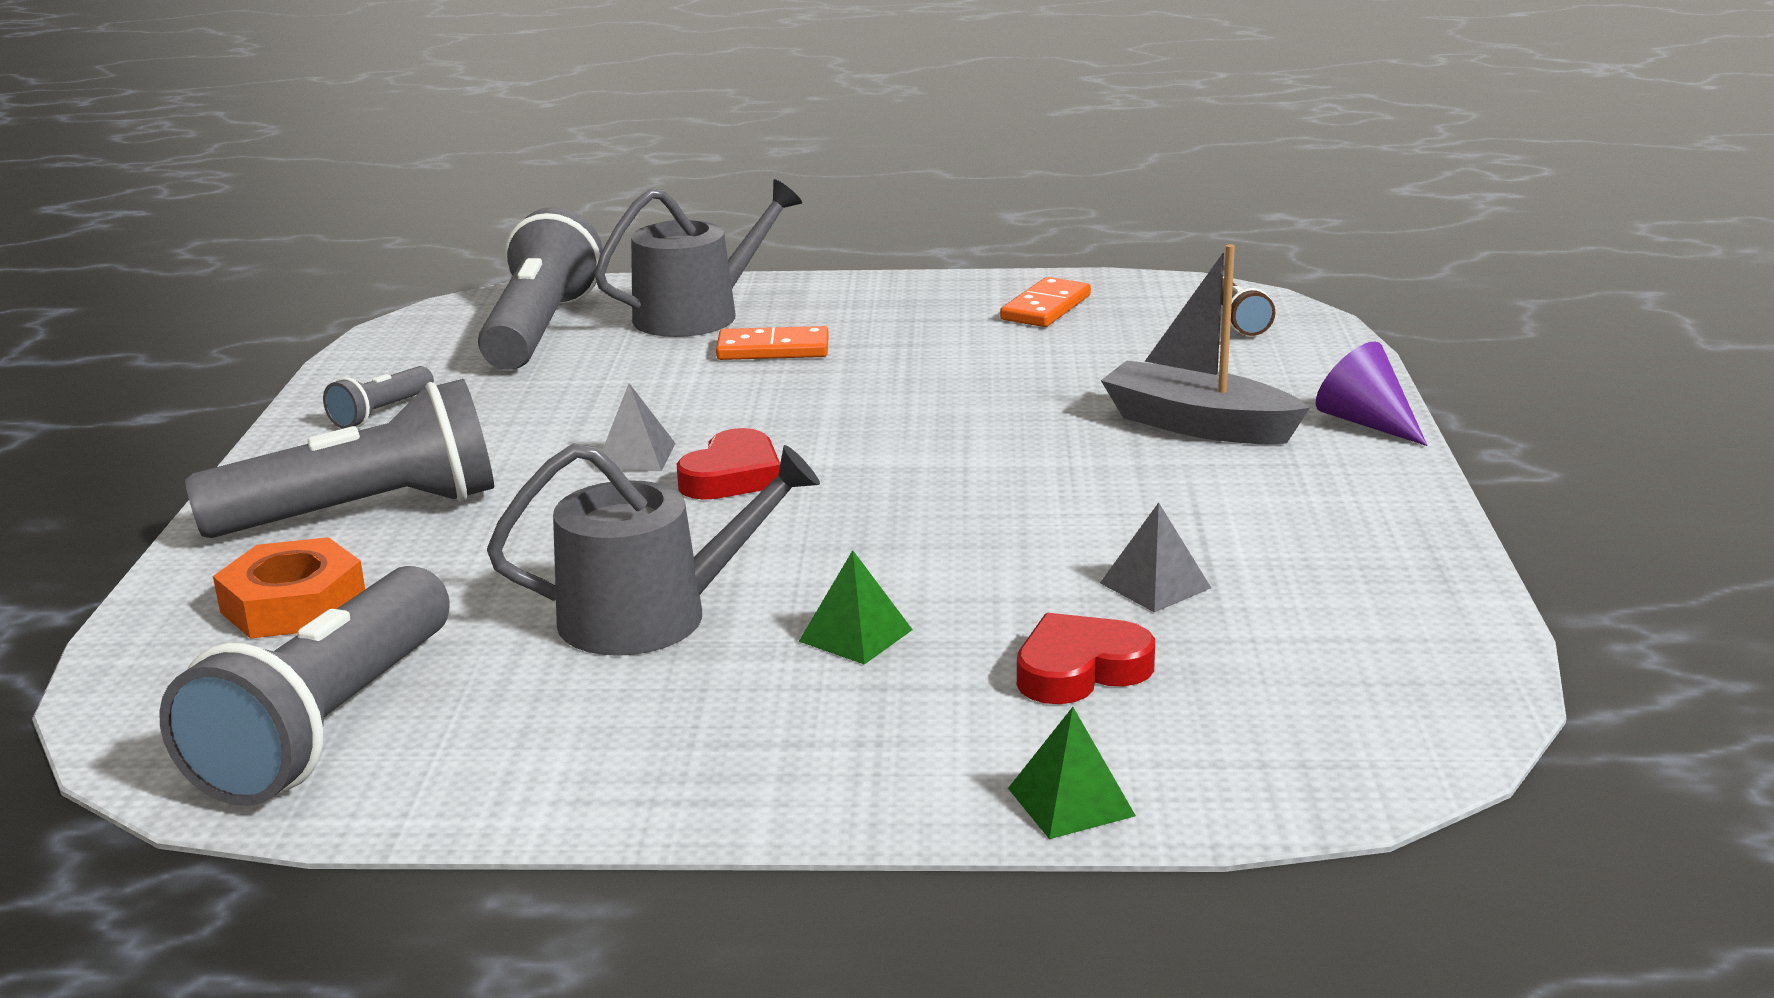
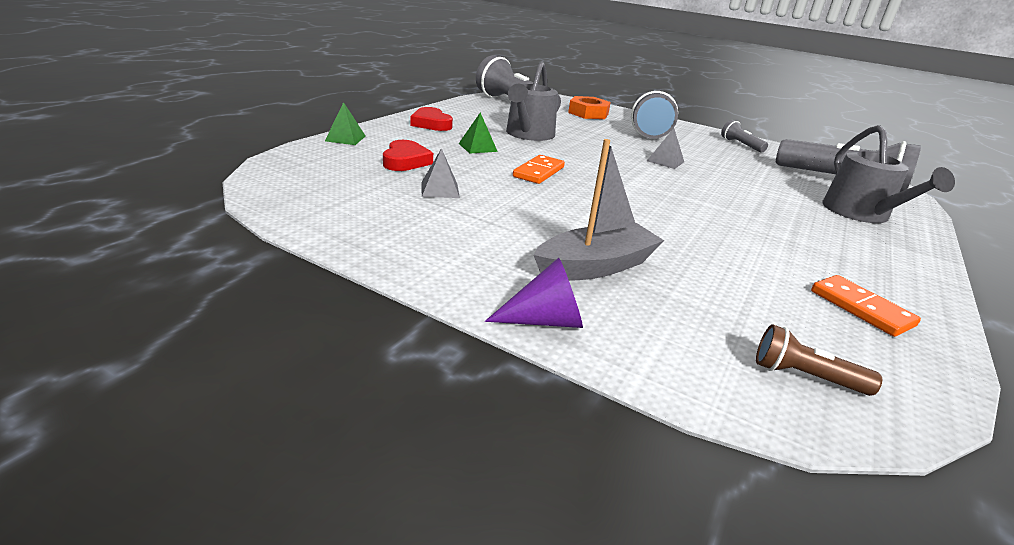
camera: 115 degrees right, 5 degrees up
red heart [677,428,780,500] -> red heart moved to [410,107,453,131]
orange domino [716,326,829,360] -> orange domino moved to [513,155,565,184]

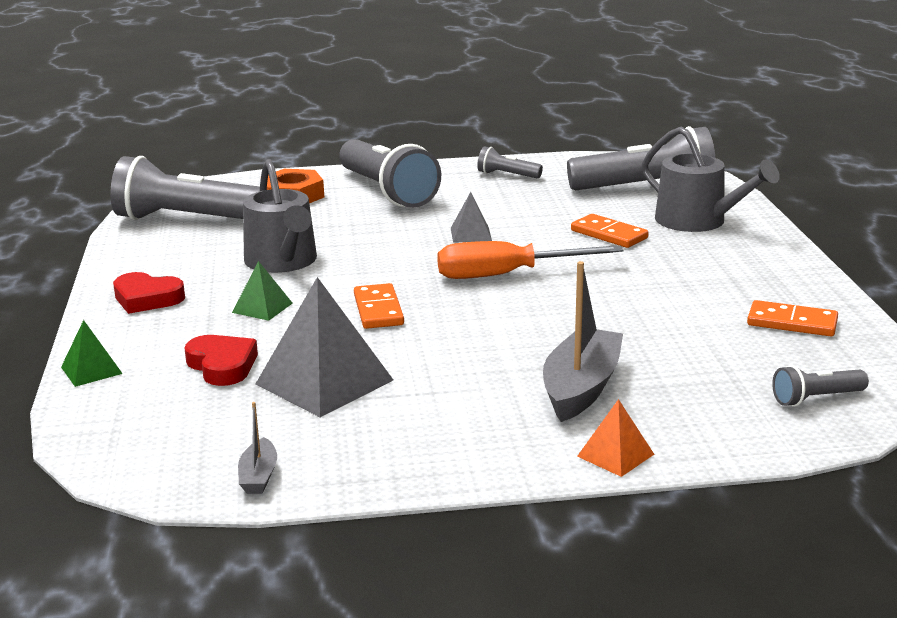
camera: 35 degrees left, 5 degrees down
grey pyramid [421,148,460,198] -> grey pyramid [256,277,393,417], size x1.99
purple cone [485,258,583,328] -> orange pyramid [577,399,654,477]
brown flashlight [756,324,882,396] -> grey flashlight [772,365,869,407]
none -> grey boat [238,402,277,494]
none -> orange screwdriver [437,241,624,279]
none -> orange domino [571,214,649,248]

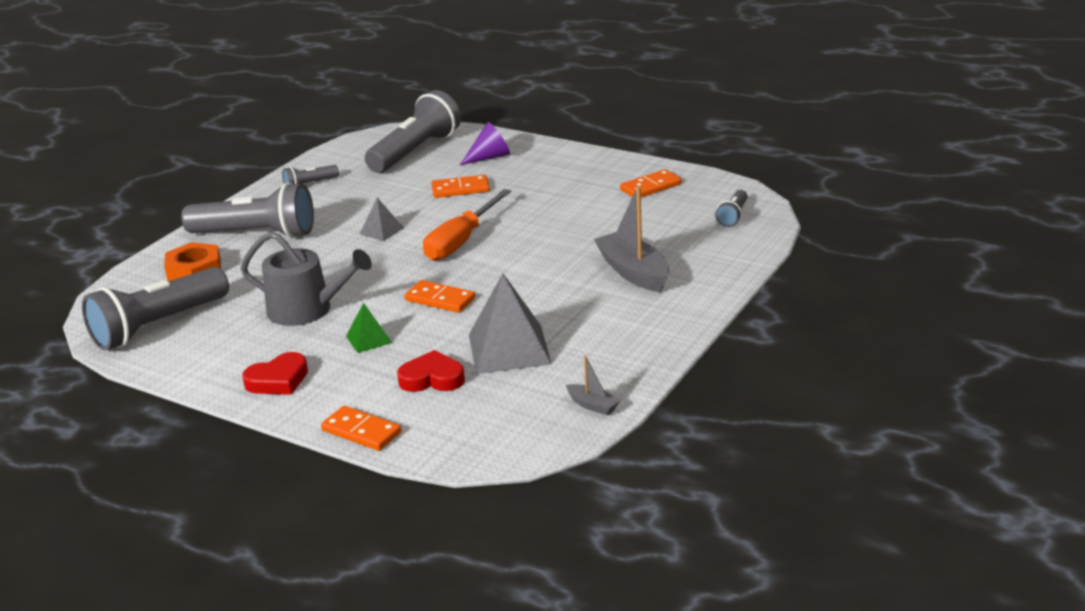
camera: 50 degrees left, 5 degrees up
green pyramid [61,320,123,387] -> orange domino [321,406,401,451]
orange pyramid [577,399,654,477] -> none
grey watering can [642,127,780,232] -> purple cone [460,122,510,165]

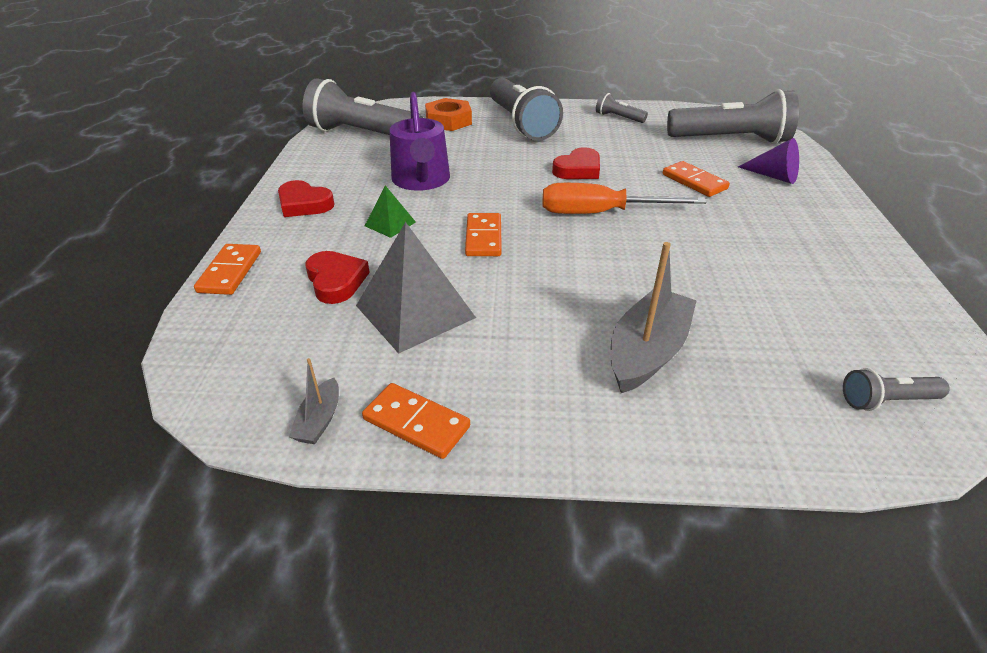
camera: 60 degrees right, 10 degrees up
grey watering can [241,231,372,326] -> purple watering can [389,92,450,191]
grey pyramid [360,198,404,241] -> red heart [552,147,600,179]
orange domino [620,169,682,197] -> orange domino moved to [362,383,470,459]

